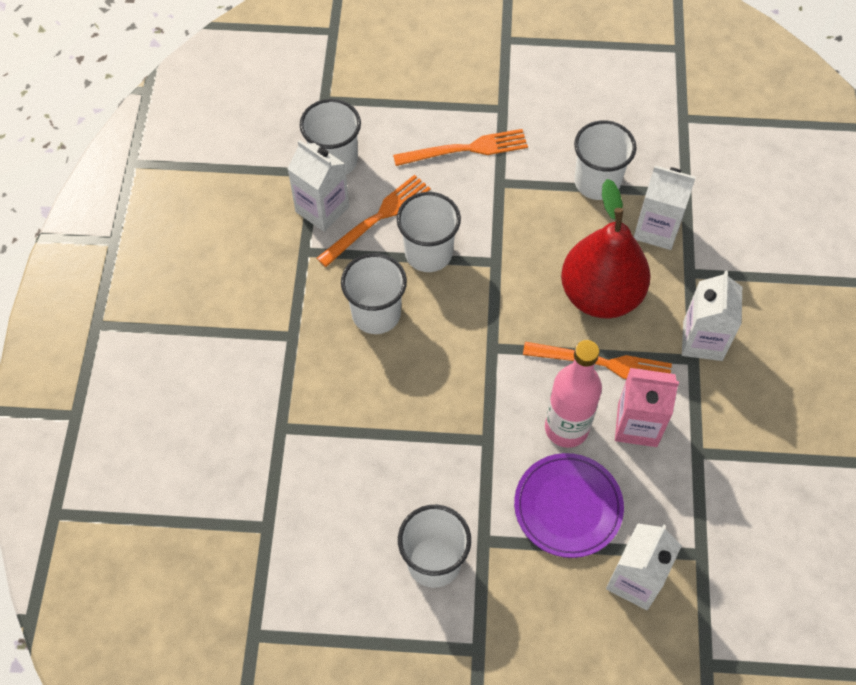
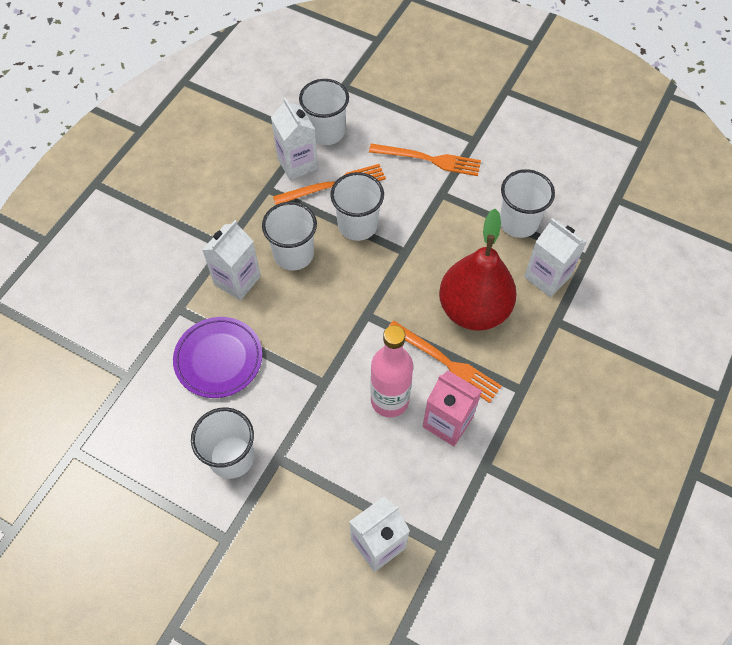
camera: 25 degrees right, 0 degrees up
purple plate [514,453,624,558] -> purple plate moved to [173,317,262,398]
white carton [682,270,742,361] -> white carton moved to [202,220,261,301]

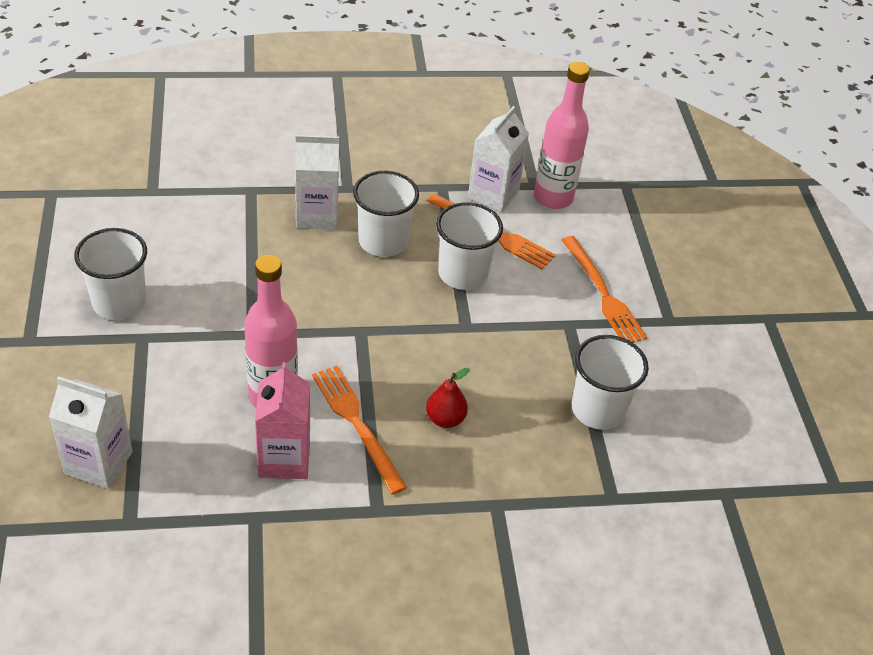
camera: 50 degrees right, 15 degrees down
purple plate [173,317,262,398] -> none
white cup [299,79,349,145] -> pink bottle [534,62,590,209]
orange fork [388,321,502,403] -> orange fork turned 150 degrees clockwise [312,365,407,495]
red pear [439,209,517,331] -> red pear [426,368,470,428], size x0.42
white carton [524,218,587,297] -> none

